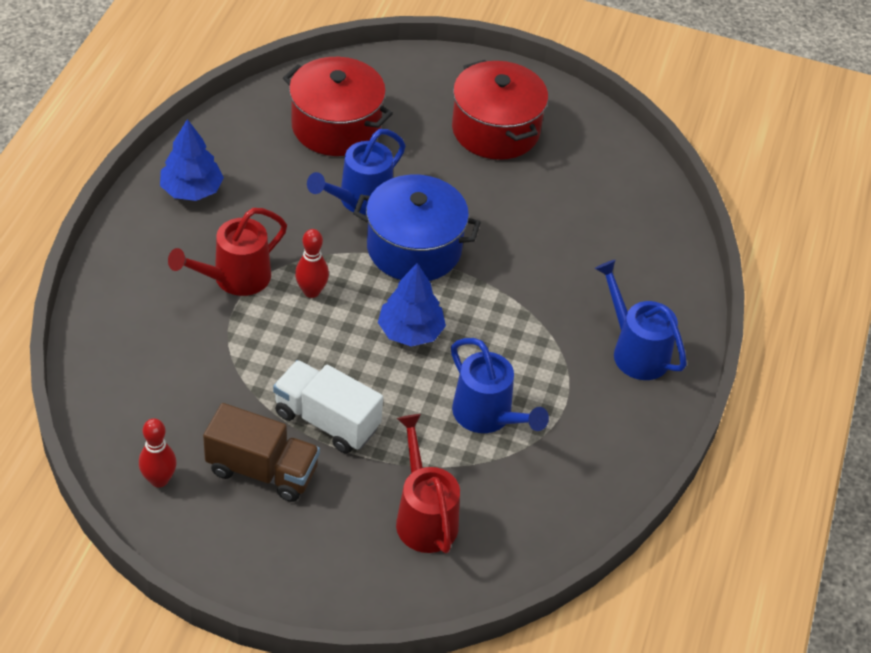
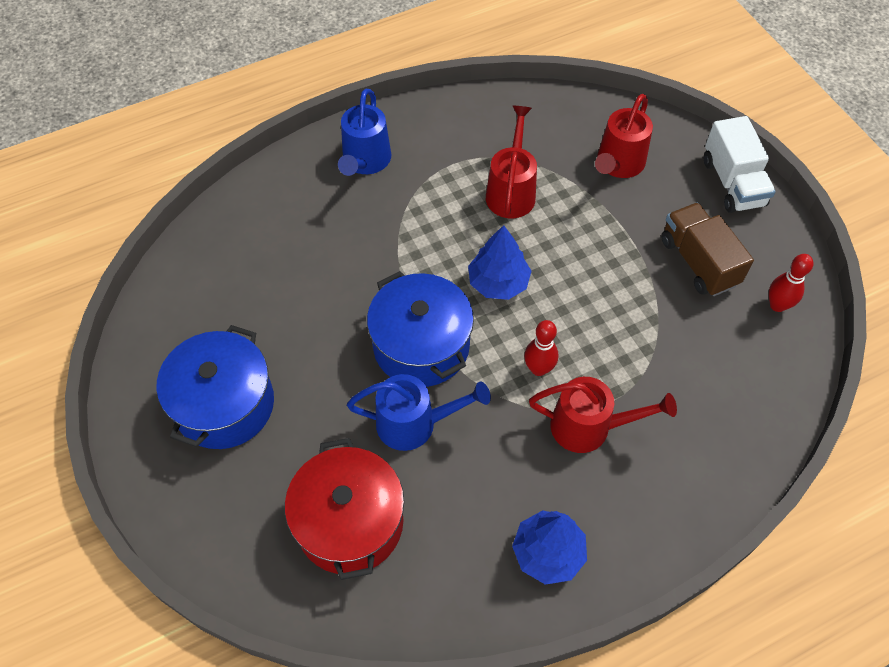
camera: 130 degrees left, 10 degrees up
white truck [273,360,383,454] -> white truck moved to [704,116,776,213]
blue watering can [451,338,549,433] -> red watering can [486,106,537,218]
red pot [452,60,548,160] -> blue pot [157,325,274,449]

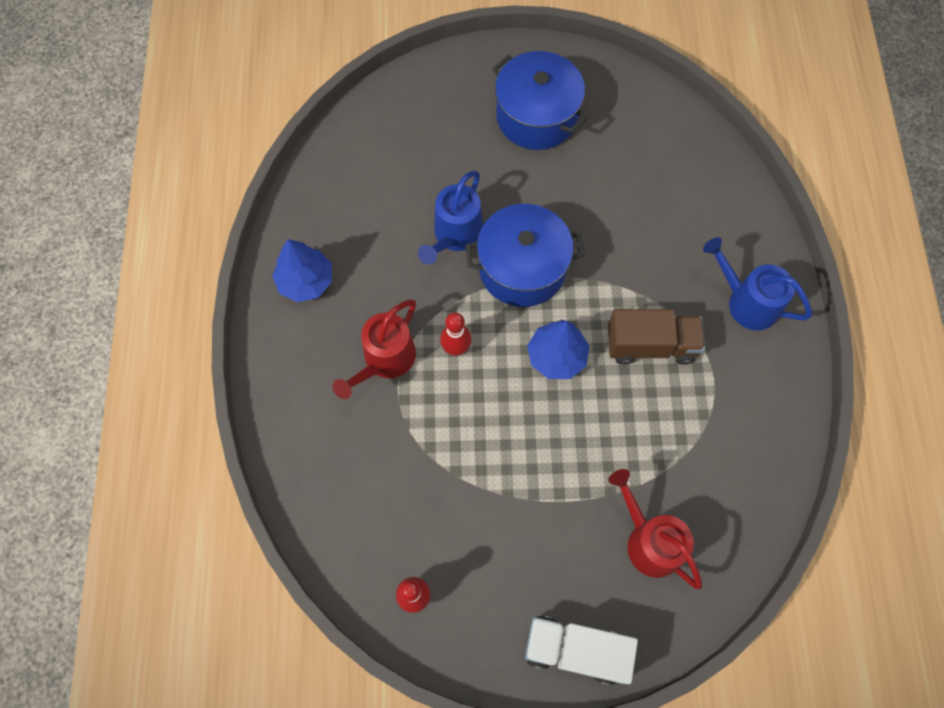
camera: 115 degrees right, 10 degrees up
red pot [285,438,404,580] -> none
red watering can [486,106,537,218] -> none
brown truck [661,203,754,296] -> brown truck moved to [608,309,705,365]

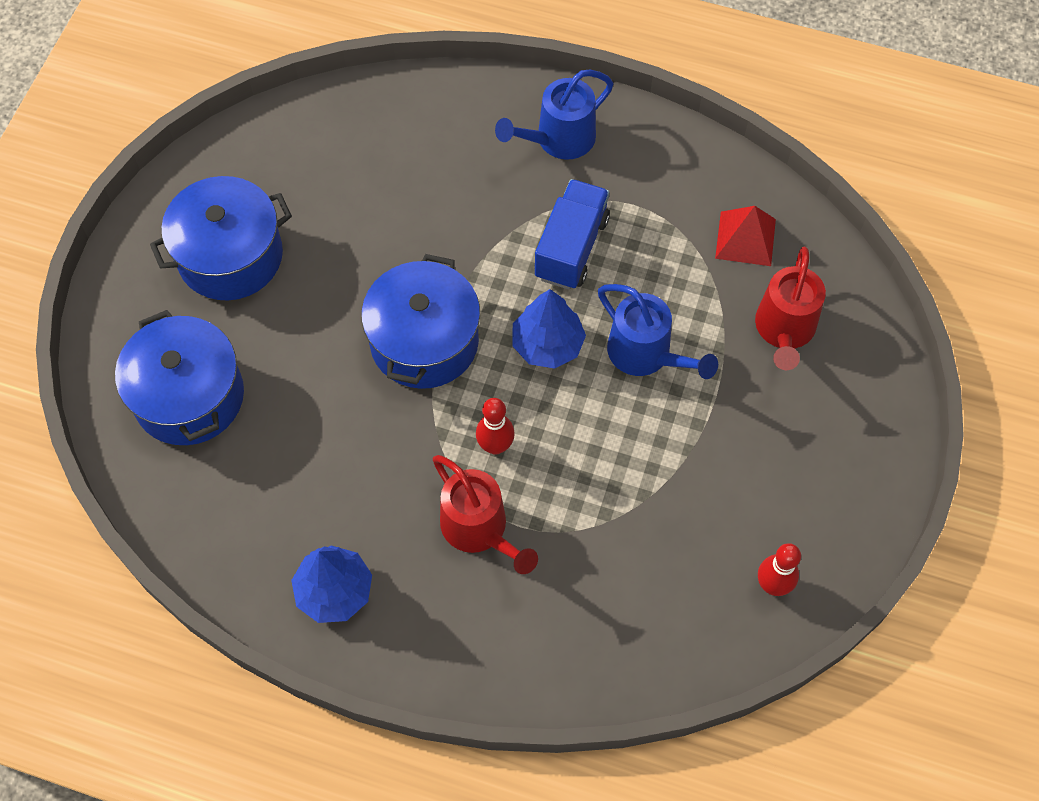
camera: 70 degrees left, 5 degrees down
blue watering can [418,171,483,265] -> blue watering can moved to [598,284,718,379]
white truck [525,616,638,685] -> none
brown truck [608,309,705,365] -> blue truck [535,179,610,290]
red watering can [608,469,702,589] -> red watering can turned 60 degrees counterclockwise [755,247,826,370]
none -> blue pot [115,310,244,445]
none -> red pyramid [715,206,776,266]

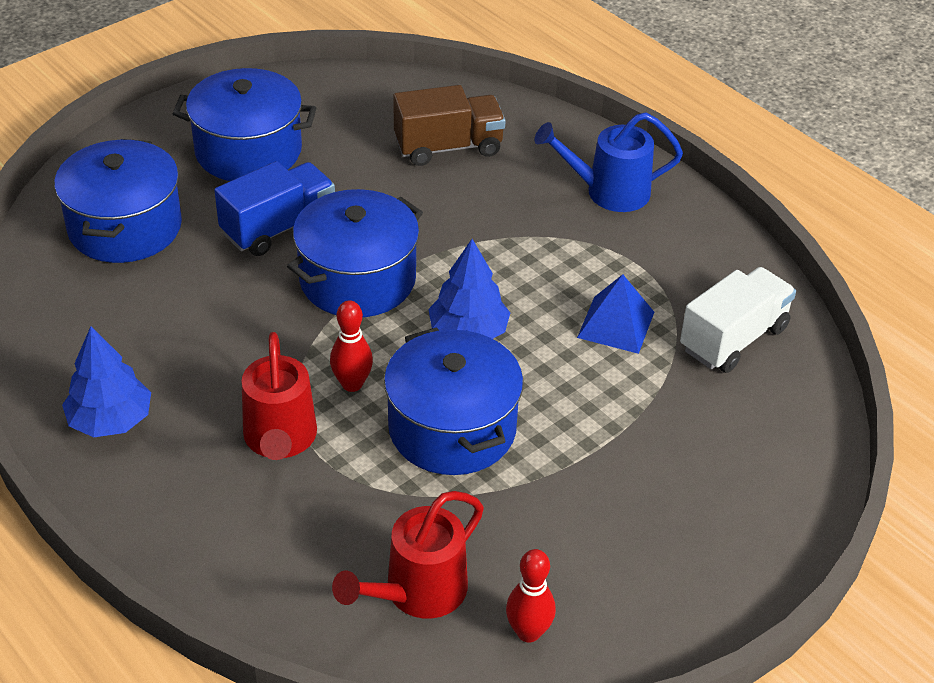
camera: 30 degrees right, 20 degrees down
blue truck [535,179,610,290] -> blue truck moved to [214,161,335,256]
blue watering can [598,284,718,379] -> none
red pyramid [715,206,776,266] -> white truck [680,267,796,373]
red watering can [755,247,826,370] -> red watering can moved to [332,491,484,619]
none -> blue pot [384,327,523,475]
none -> brown truck [393,85,506,166]
none -> blue pyramid [577,274,654,354]

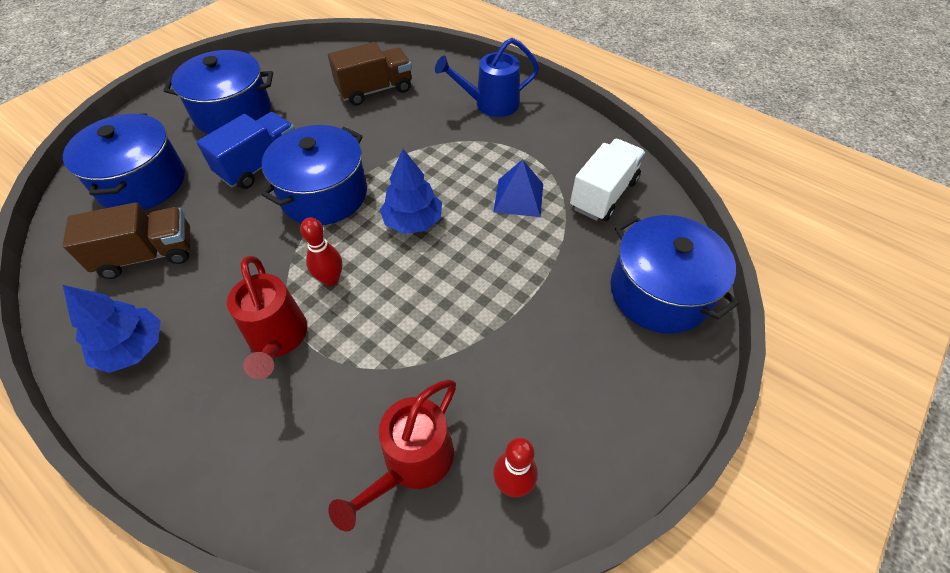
camera: 10 degrees left, 10 degrees up
blue pot [384,327,523,475] -> blue pot moved to [610,215,739,334]
none -> brown truck [63,202,190,279]

